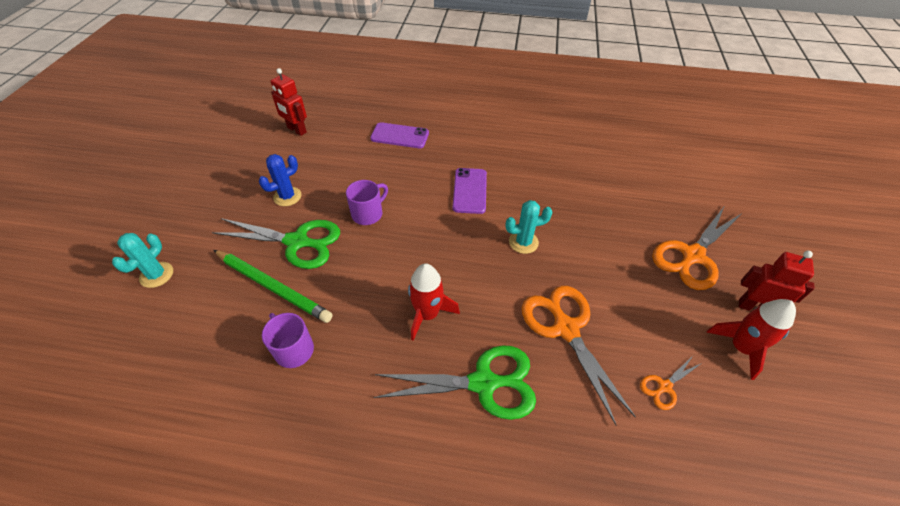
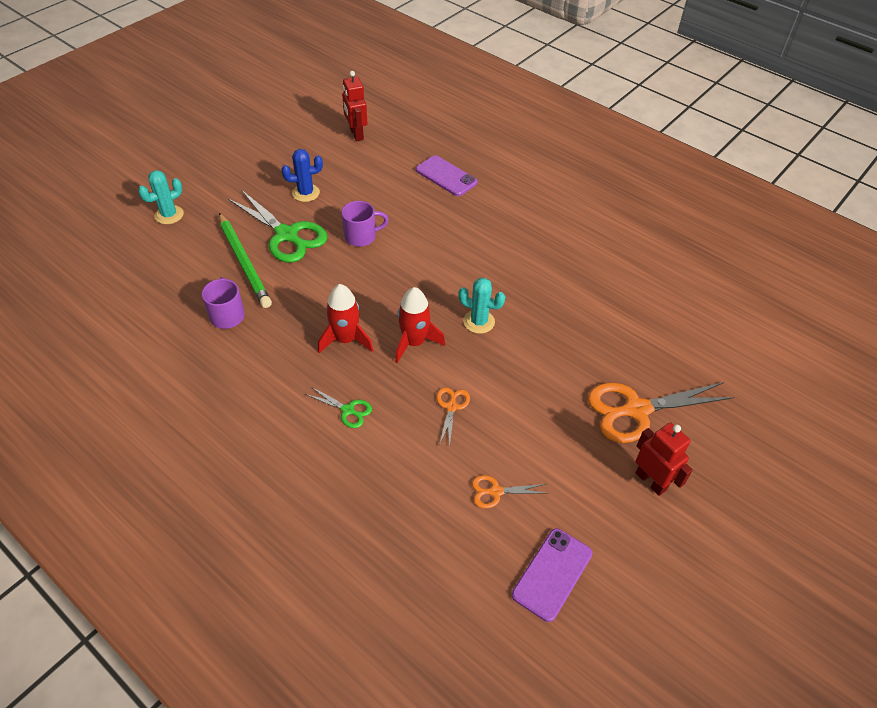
camera: 30 degrees right, 0 degrees up
green scissors [374,345,536,420] -> green scissors [305,387,372,428], size x0.48
purple phone [452,168,487,214] -> purple phone moved to [512,528,593,622]
orange scissors [522,286,636,425] -> orange scissors [436,387,470,447], size x0.48
red rocket [706,299,796,380] -> red rocket moved to [395,287,445,363]

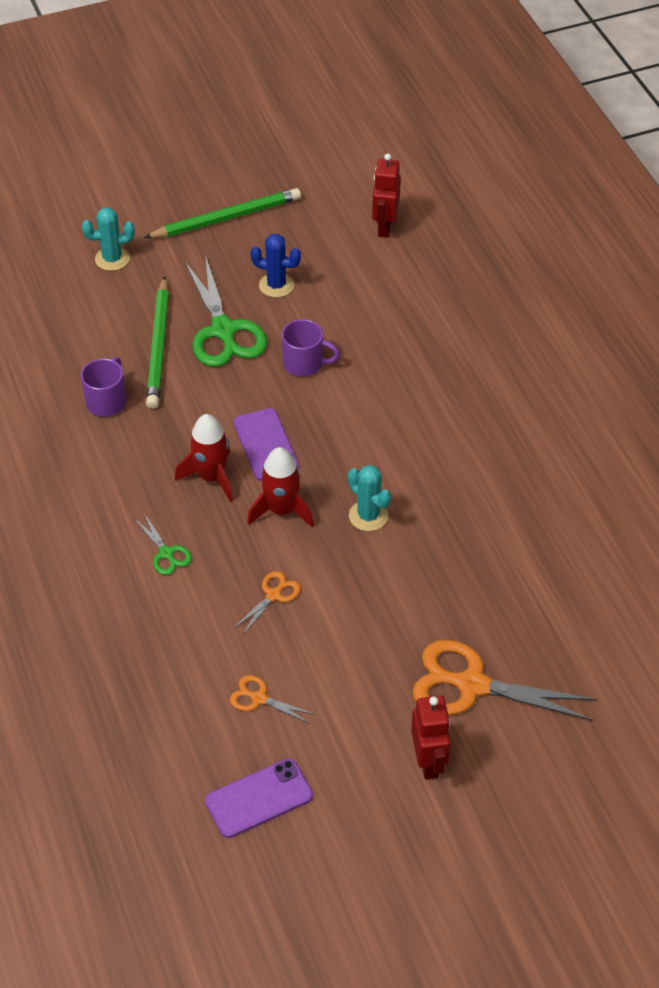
camera: 30 degrees right, 0 degrees up
purple phone [416,155,478,196] -> purple phone moved to [234,408,299,481]
none -> green pencil [144,188,301,238]

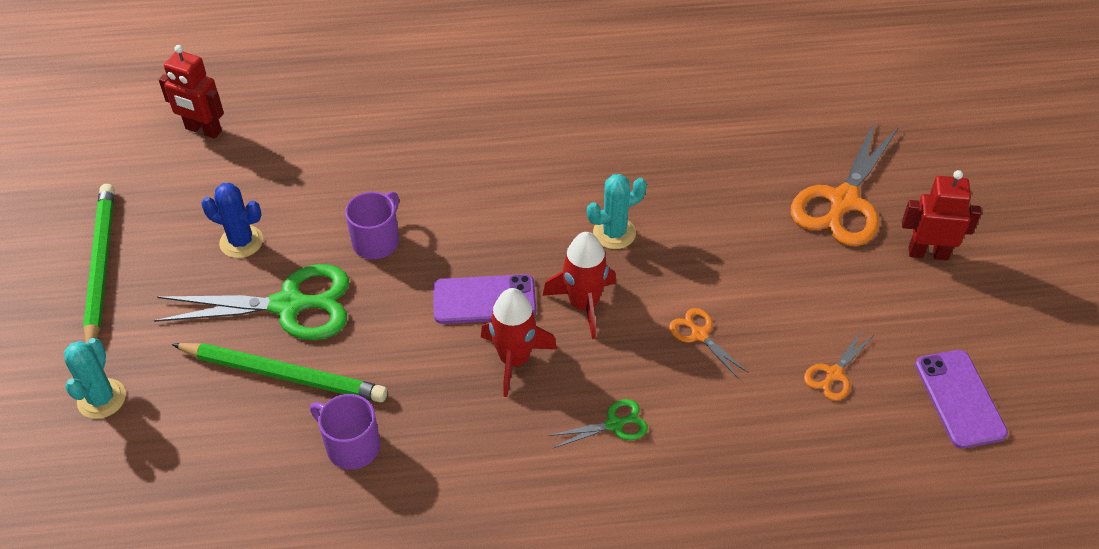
camera: 75 degrees left, 0 degrees up
blue cactus [250,234,301,298] -> blue cactus turned 75 degrees clockwise [201,183,263,258]

